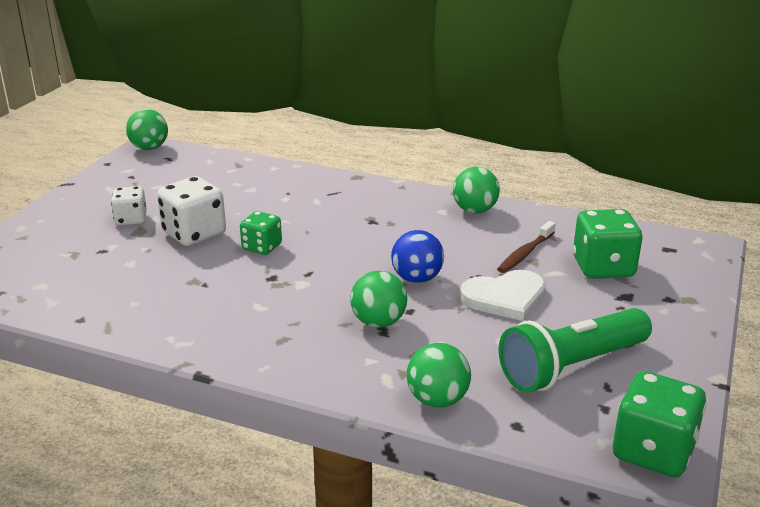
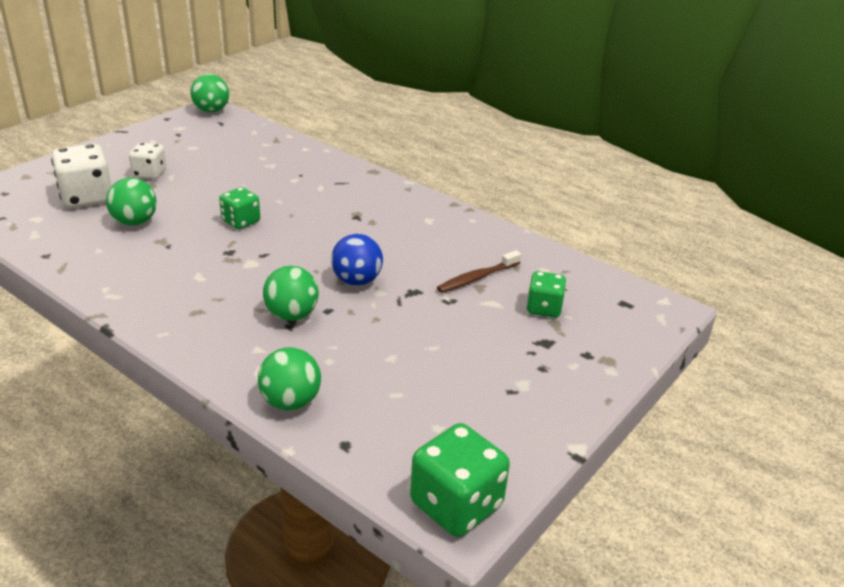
camera: 15 degrees right, 5 degrees up
white dice [157,176,226,246] -> white dice moved to [51,144,111,208]
green ball [453,167,500,213] -> green ball moved to [106,178,157,226]
white heart [460,270,546,321] -> none
green flashlight [499,308,652,393] -> none
green dice [573,209,643,279] -> green dice [527,271,566,318], size x0.62

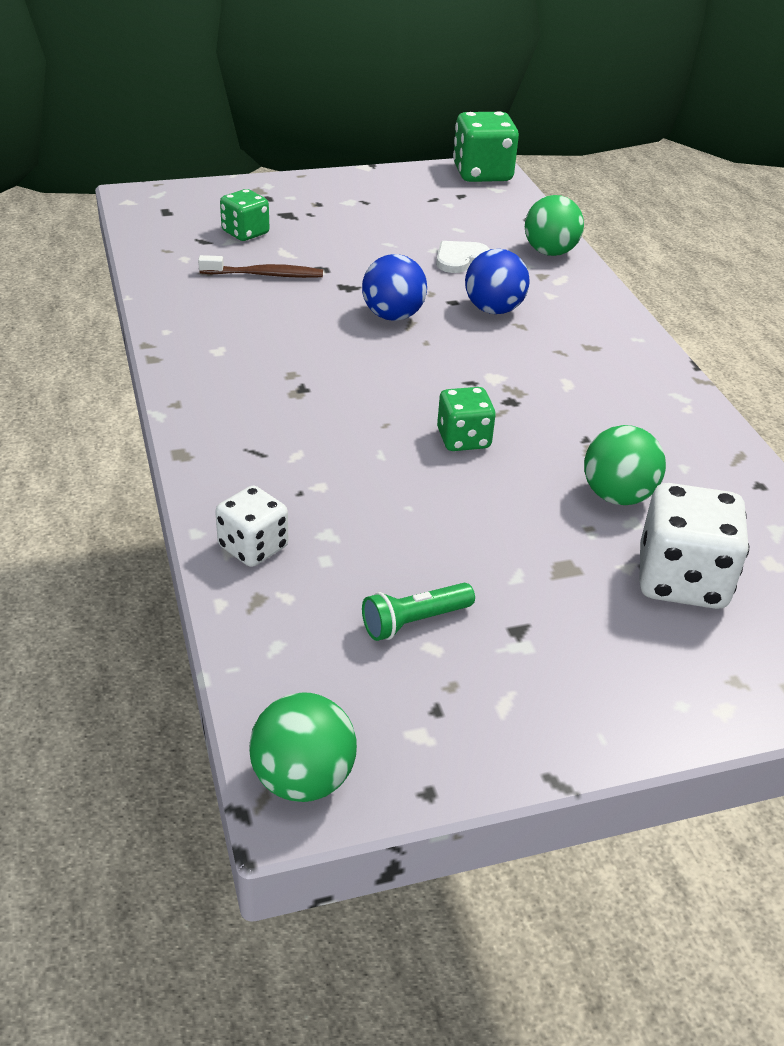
camera: 145 degrees left, 5 degrees up
white dice [129,143,167,179] -> white dice moved to [215,486,288,567]
green ball [263,266,319,321] -> blue ball [465,249,530,314]
none -> green flashlight [362,583,475,641]
none -> white heart [436,241,490,273]

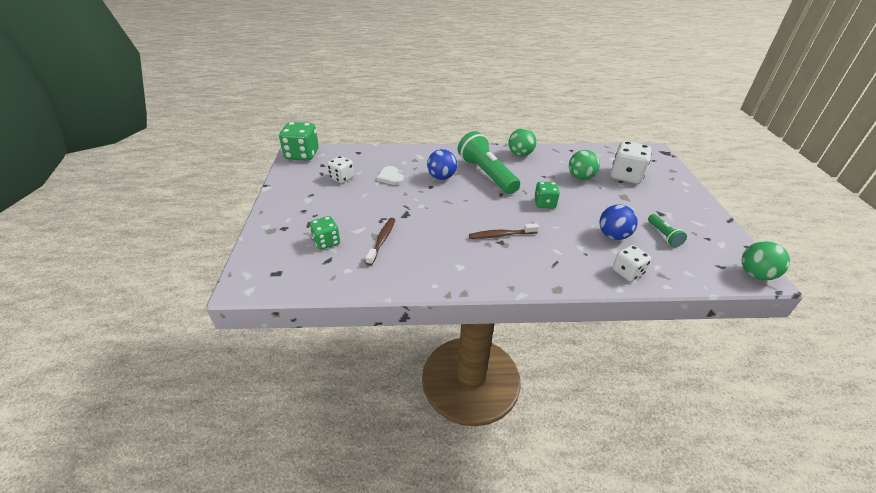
camera: 75 degrees left, 0 degrees up
blue ball [362,254,427,321] -> blue ball moved to [599,204,638,240]
green ball [525,195,584,256] -> green ball moved to [508,128,536,157]
none -> white dice [327,156,354,183]
none -> green flashlight [458,131,520,194]
none -> brown toothbrush [469,223,539,239]

